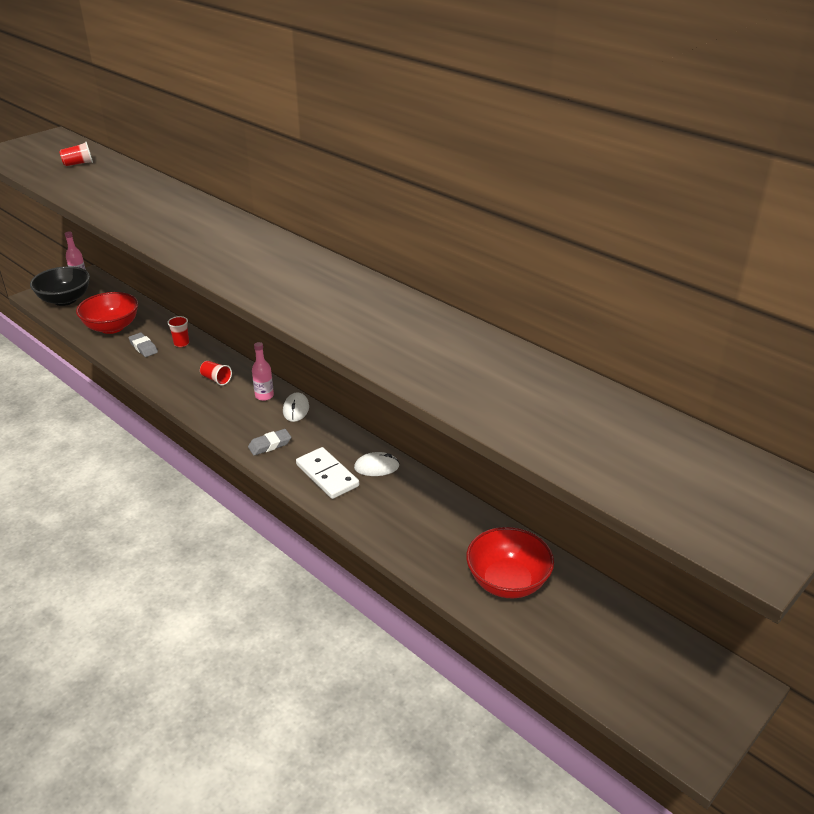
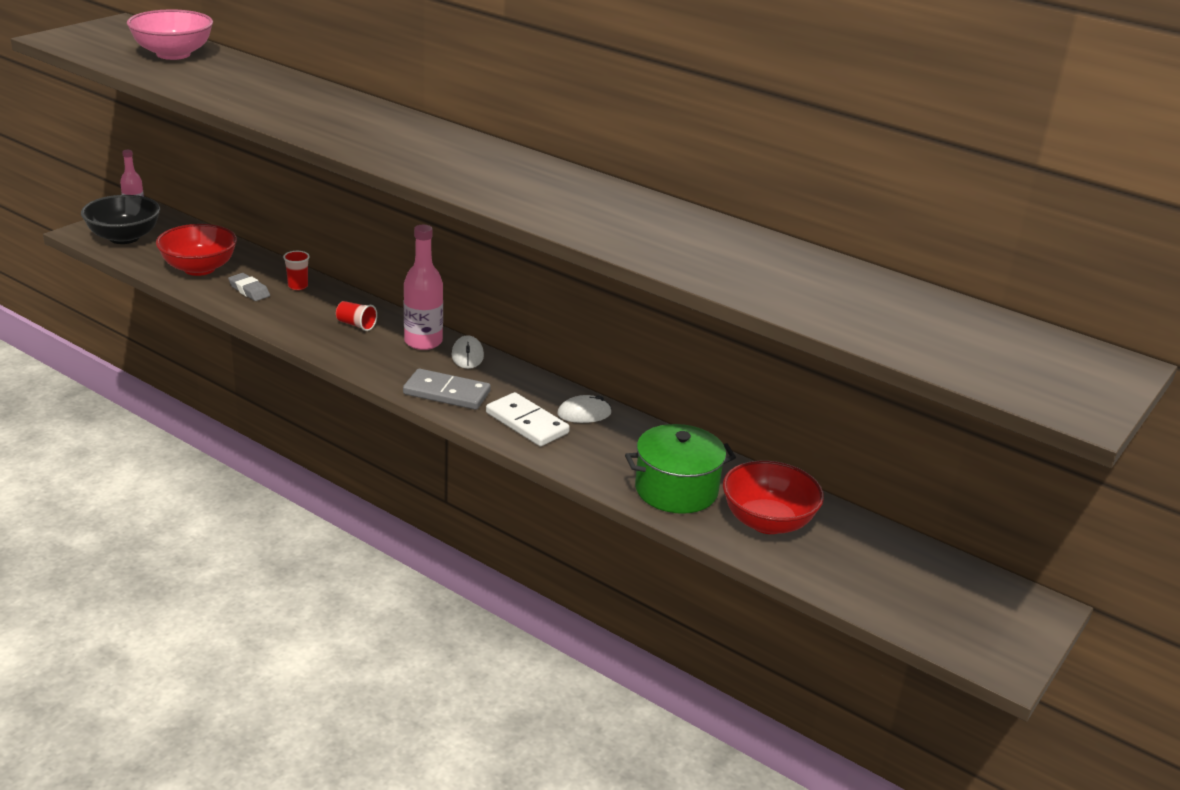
camera: 10 degrees left, 5 degrees down
red cup [59,142,93,166] -> pink bowl [127,9,213,60]
grey eraser [248,429,291,456] -> grey domino [403,369,491,410]
pink bottle [252,342,274,401] -> pink bottle [404,225,443,350], size x1.62
none -> green pot [625,424,736,514]

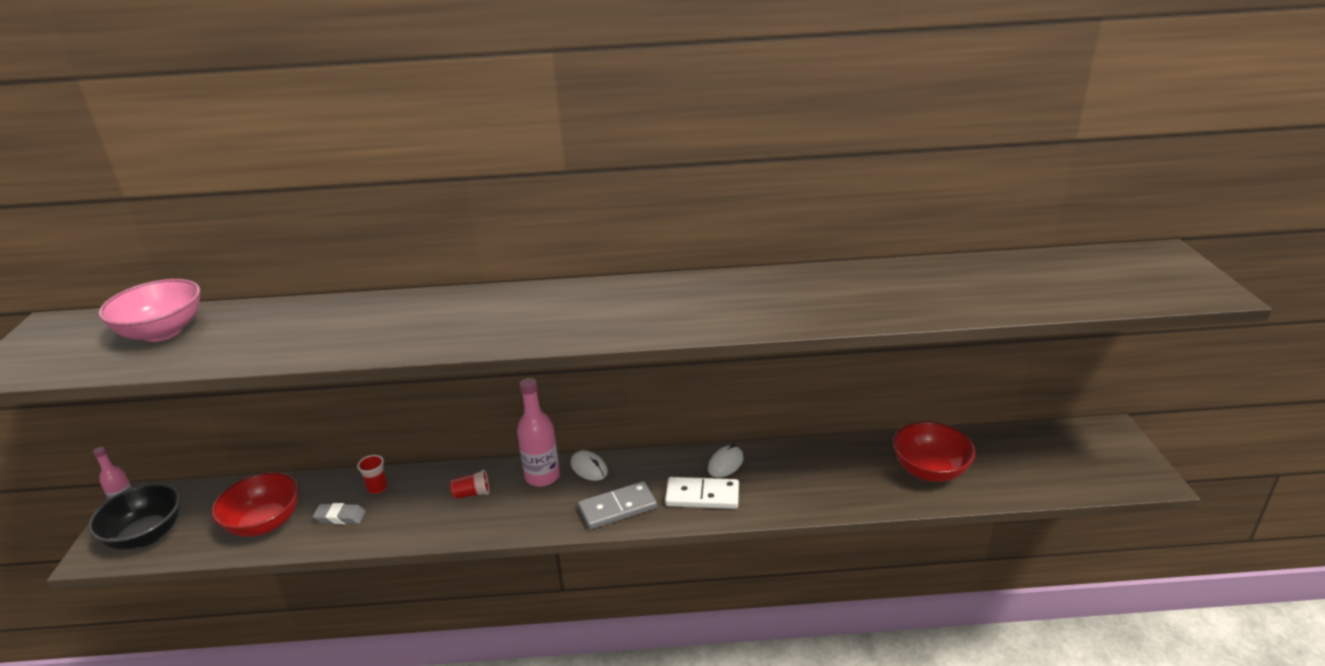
camera: 35 degrees left, 0 degrees up
green pot [625,424,736,514] -> none

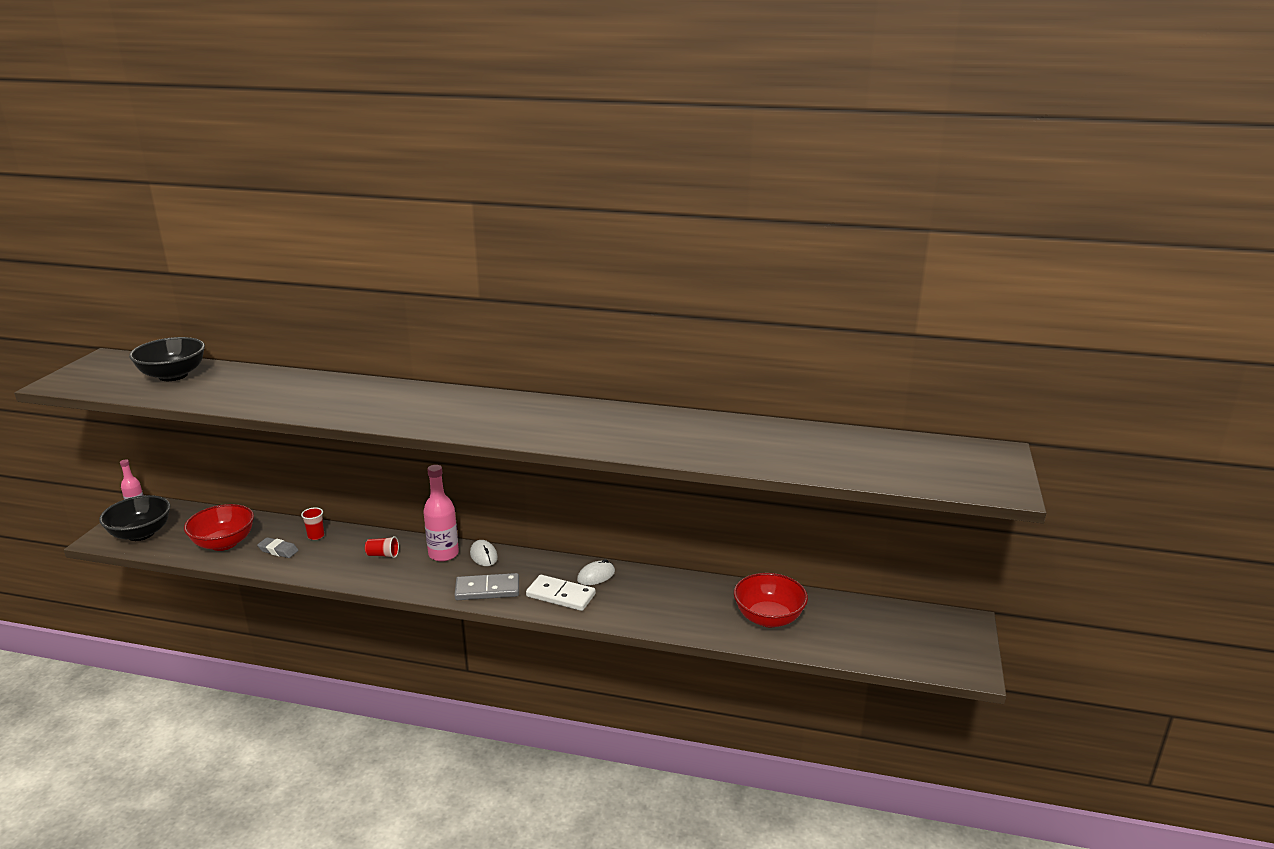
camera: 15 degrees right, 5 degrees down
pink bowl [98,279,201,342] -> black bowl [129,337,205,381]

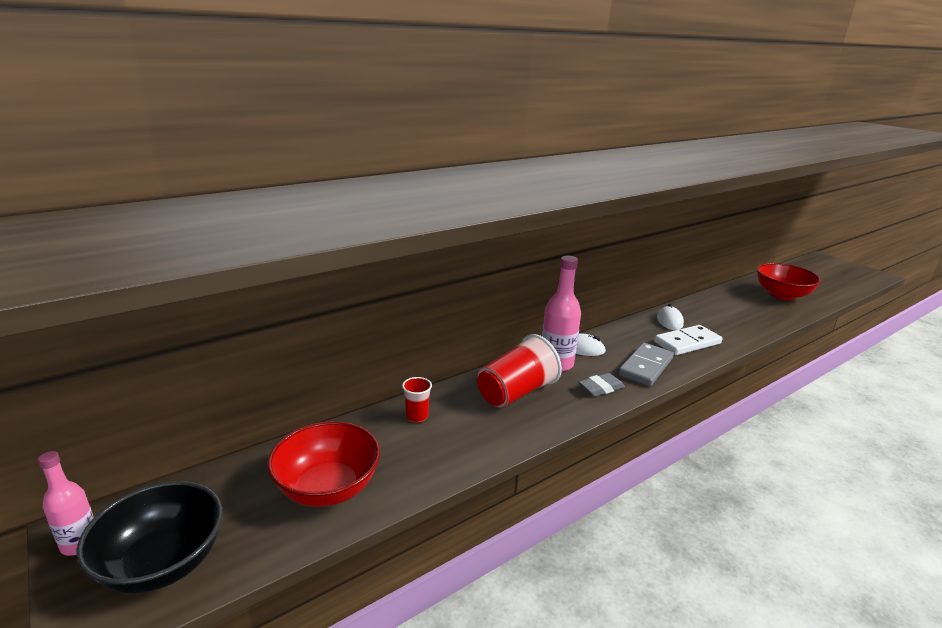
camera: 50 degrees left, 0 degrees up
black bowl [129,337,205,381] -> none
grey eraser [257,537,299,558] -> grey eraser moved to [578,373,625,397]
red cup [365,536,399,558] -> red cup [477,334,562,408], size x2.04

